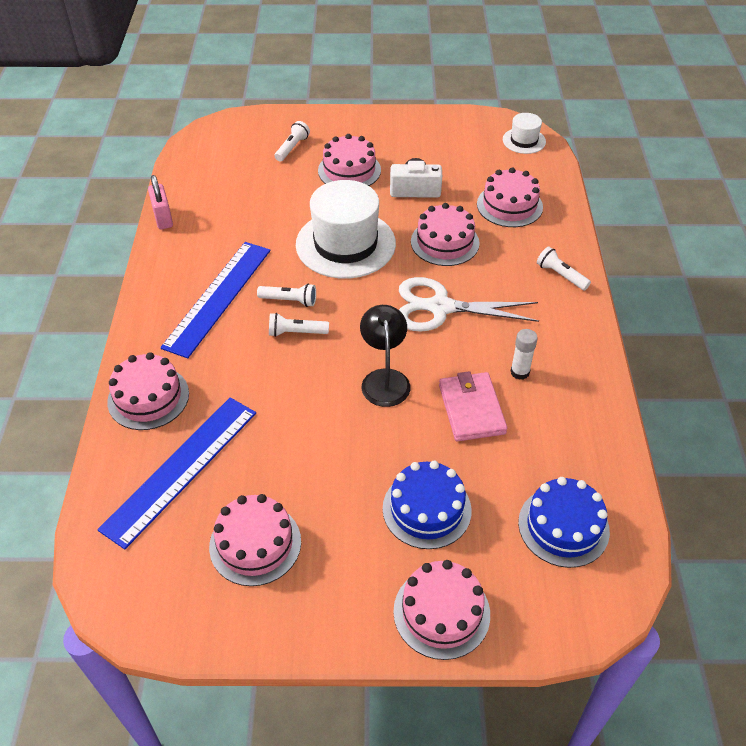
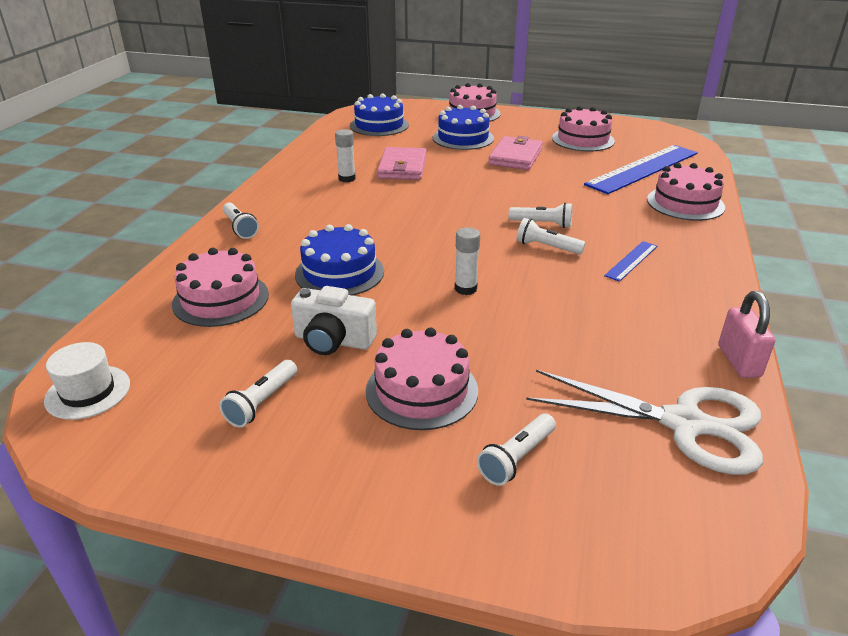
camera: 165 degrees left, 15 degrees down
blue ruler [160,242,270,358] -> blue ruler [604,241,657,282], size x0.45
white hat [296,180,396,279] -> white glue stick [455,228,480,295]
black lamp [360,305,410,407] -> none
white scissors [399,277,539,332] -> white scissors moved to [526,370,763,475]
pink cake [411,203,480,266] -> blue cake [295,224,384,296]
none -> white flashlight [219,360,297,428]
none -> pink wallet [488,136,543,170]

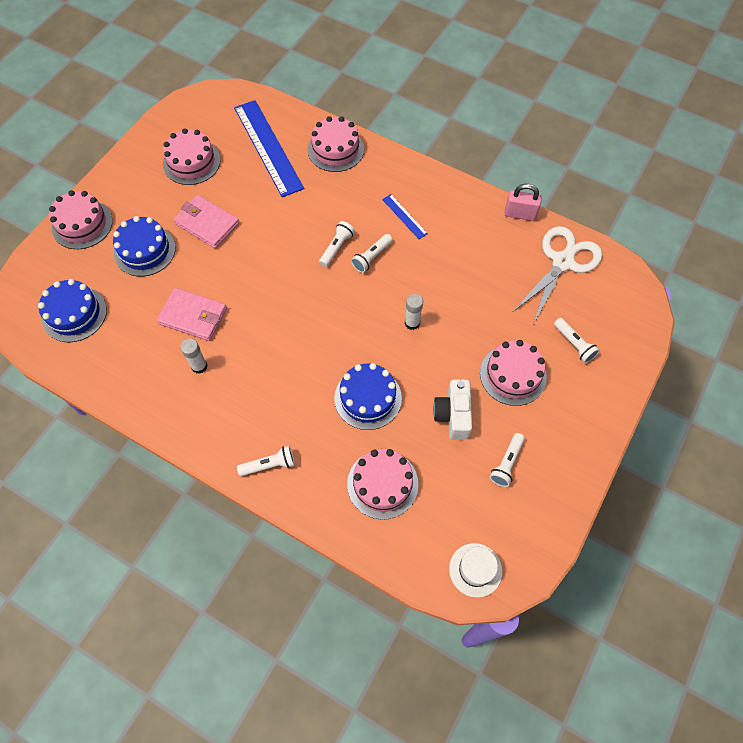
camera: 75 degrees left, 30 degrees up
white flashlight [219,360,297,428] -> white flashlight turned 75 degrees clockwise [490,433,525,487]
white camera [291,286,377,355] -> white camera turned 150 degrees clockwise [433,379,472,439]

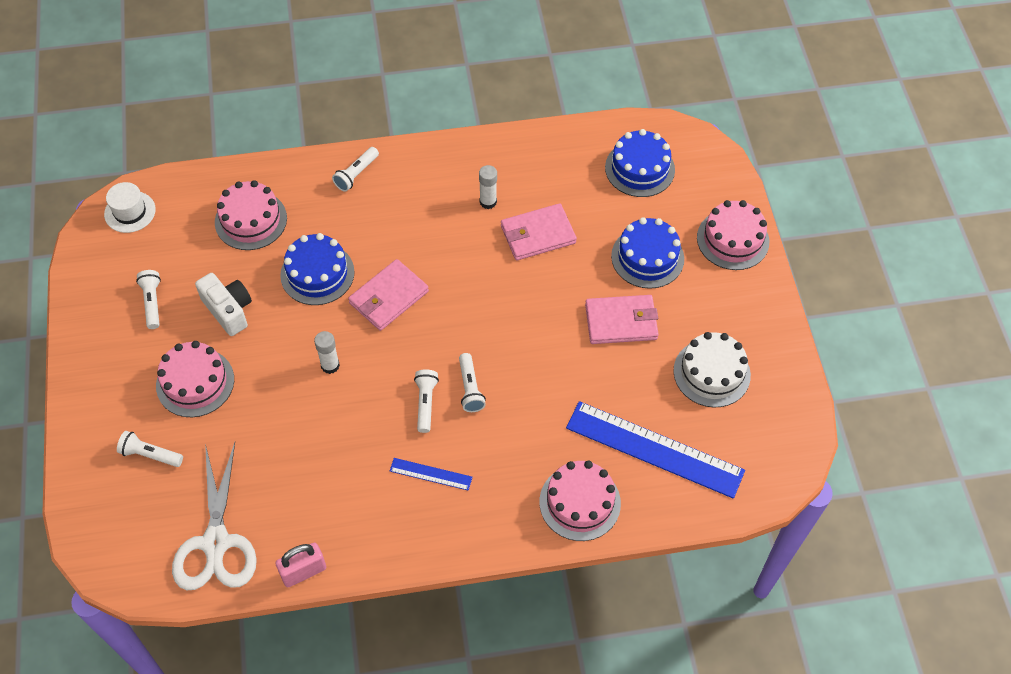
camera: 140 degrees right, 5 degrees down
pink cake [163,128,220,185] -> white cake [673,332,751,407]
none -> pink wallet [348,259,429,331]

